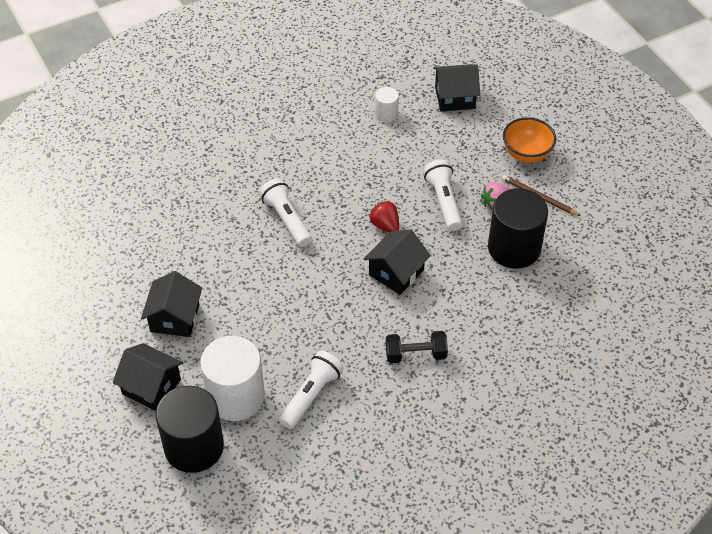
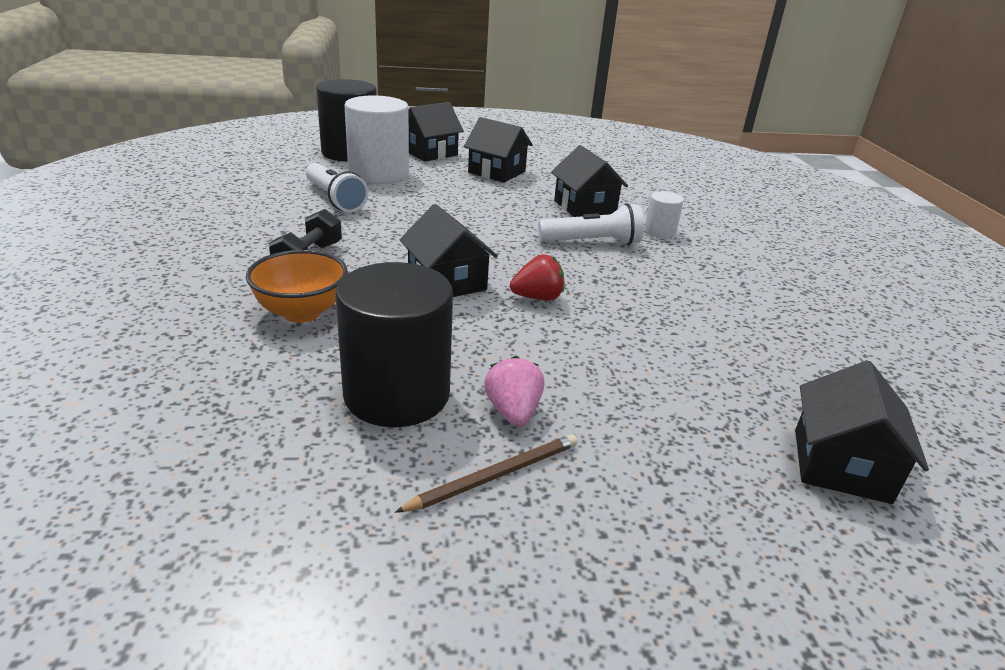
camera: 110 degrees right, 20 degrees down
white cylinder [375,87,399,122] -> white cylinder moved to [644,191,684,238]
white flashlight [423,159,463,231] -> none
orange bowl [503,117,556,163] -> orange bowl moved to [246,250,348,323]
none -> black house [551,145,628,217]

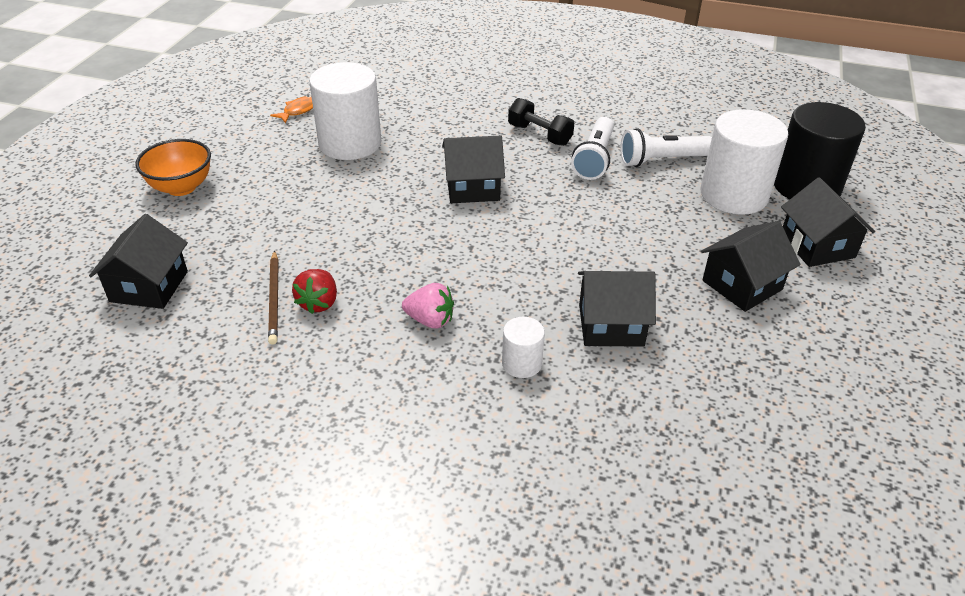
camera: 115 degrees right, 10 degrees up
orange bowl [246,250,348,323] -> orange bowl moved to [135,139,211,196]
black cylinder [335,262,453,427] -> white cylinder [309,62,381,160]
brown pencil [394,434,578,513] -> brown pencil moved to [268,251,279,345]
pink strawberry [484,356,544,426] -> pink strawberry moved to [402,283,454,328]
red strawberry [510,254,564,301] -> red strawberry moved to [292,269,337,314]
white flashlight [538,203,644,245] -> white flashlight moved to [571,117,614,180]
black house [795,360,929,504] -> black house turned 60 degrees clockwise [89,214,188,309]
none -> orange fish [270,95,313,123]

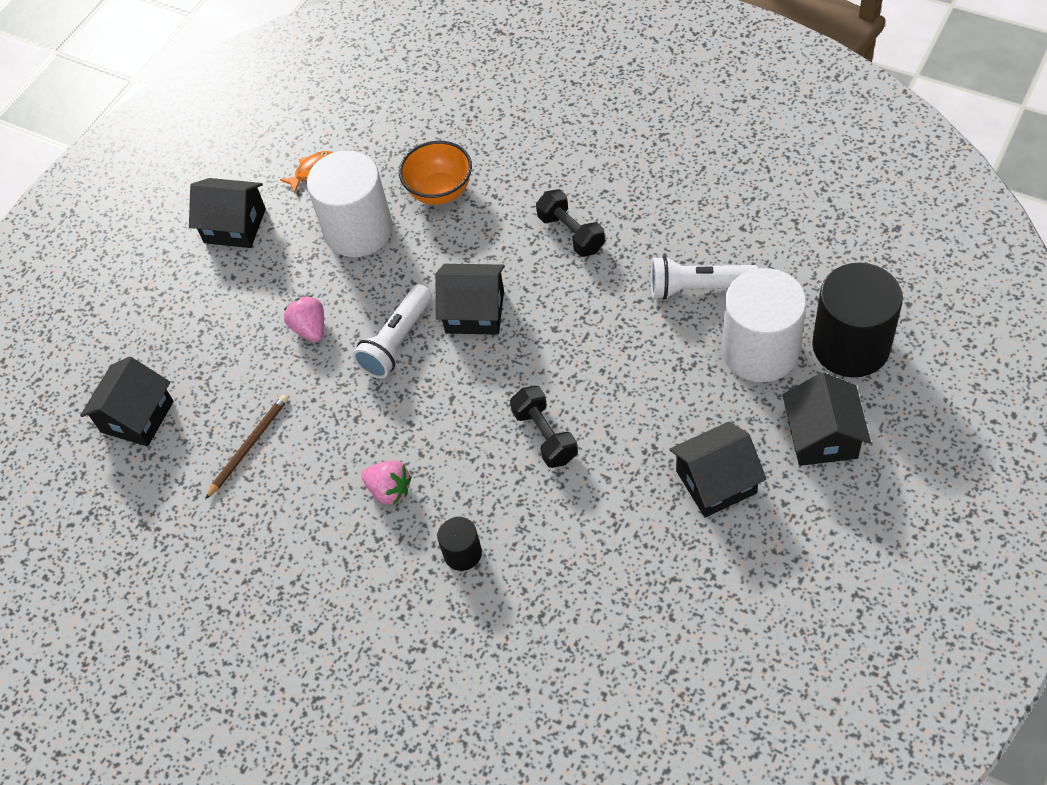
camera: 20 degrees right, 15 degrees up
orange bowl [135,139,211,196] -> orange bowl moved to [399,141,472,205]
brown pencil [268,251,279,345] -> brown pencil turned 150 degrees counterclockwise [205,395,288,499]
red strawberry [292,269,337,314] -> none
white cylinder [502,317,545,378] -> black cylinder [437,517,482,571]
white flashlight [571,117,614,180] -> white flashlight moved to [352,284,432,378]
black house [578,271,656,347] -> black house moved to [189,178,266,248]
none -> pink strawberry [284,295,324,342]
none -> black dumbbell [510,386,578,468]

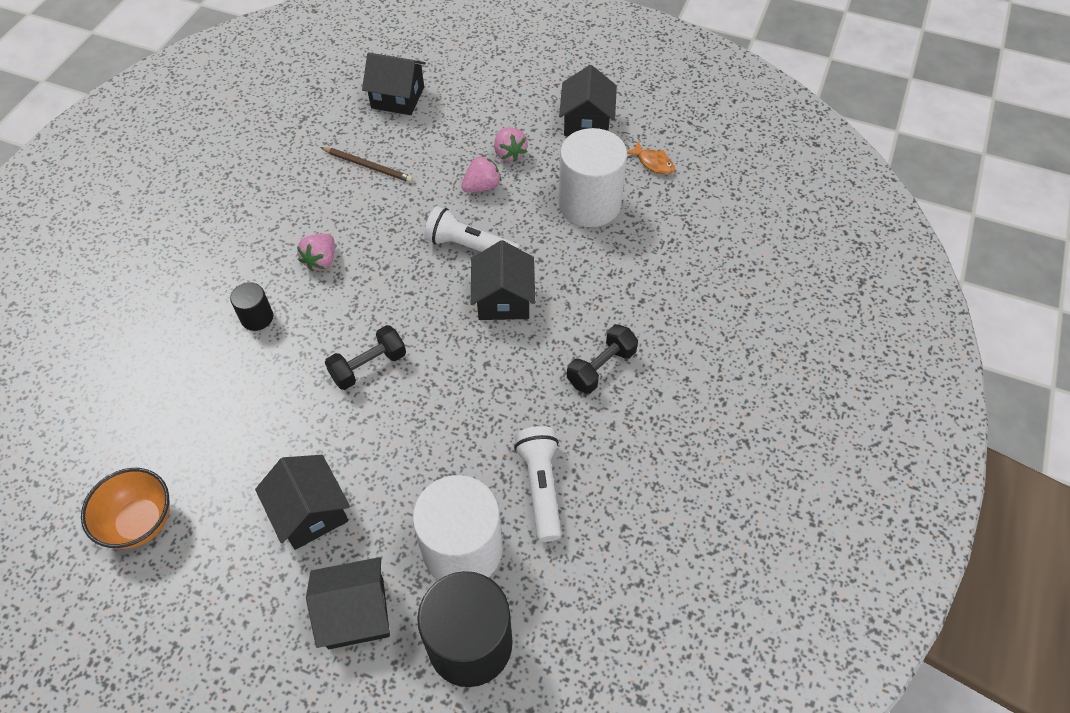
camera: 75 degrees right, 0 degrees up
orange bowl [399,141,472,205] -> orange bowl moved to [81,468,170,549]
none -> pink strawberry [494,127,528,162]

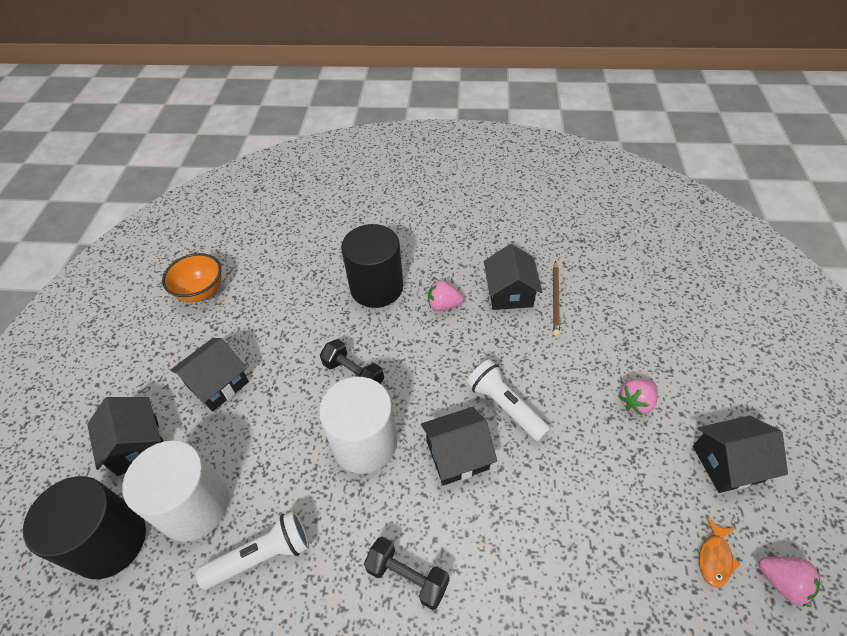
camera: 75 degrees right, 5 degrees down
black cylinder [230,282,273,331] -> black cylinder [341,224,403,308], size x2.10
black house [362,52,426,115] -> black house moved to [484,244,542,310]
white flashlight [424,206,520,252] -> white flashlight turned 45 degrees counterclockwise [467,359,551,442]
pink strawberry [461,155,501,193] -> pink strawberry moved to [759,557,820,606]
white cylinder [558,128,627,227] -> white cylinder moved to [319,377,397,474]

